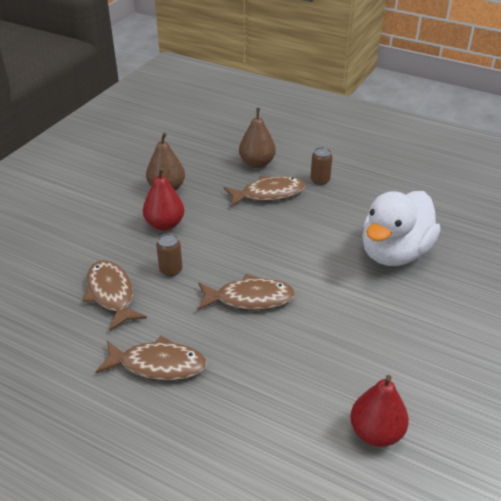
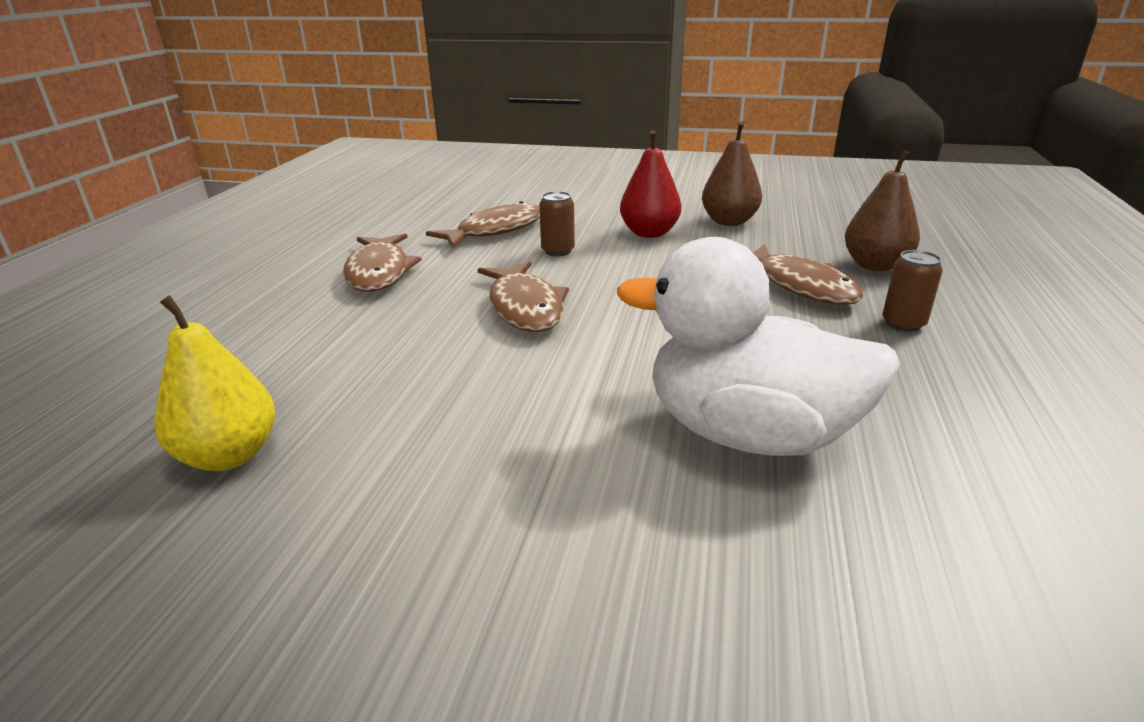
camera: 75 degrees right, 10 degrees down
red pear [350,375,409,447] -> yellow pear [155,295,275,471]

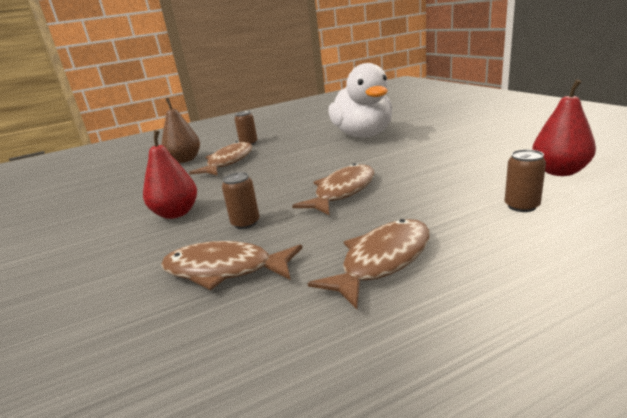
camera: 125 degrees left, 5 degrees down
yellow pear [155,295,275,471] -> red pear [532,79,596,176]
brown pear [702,122,762,226] -> none
none -> brown can [505,149,546,212]

